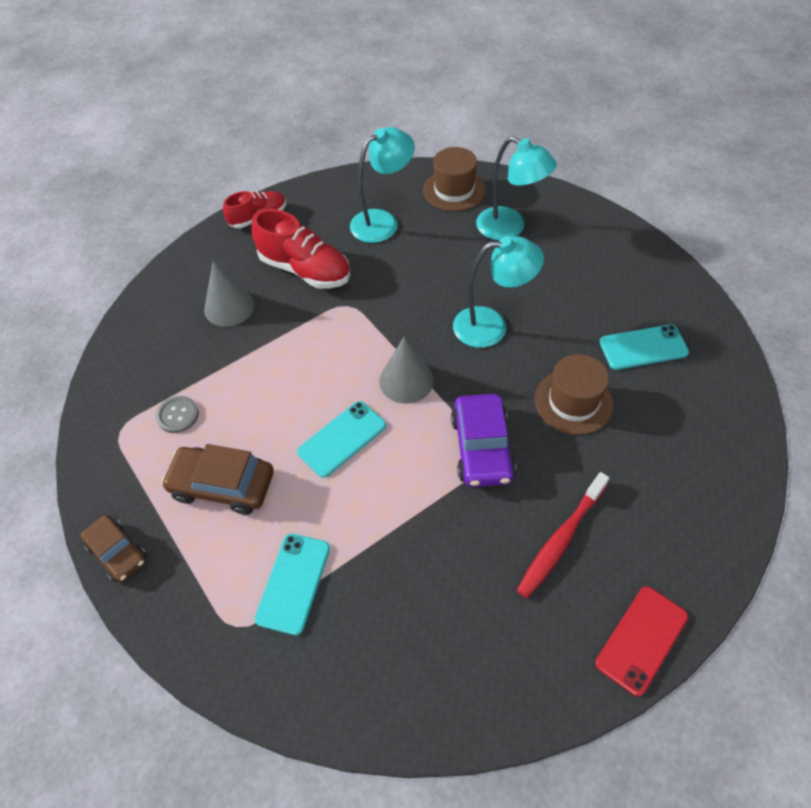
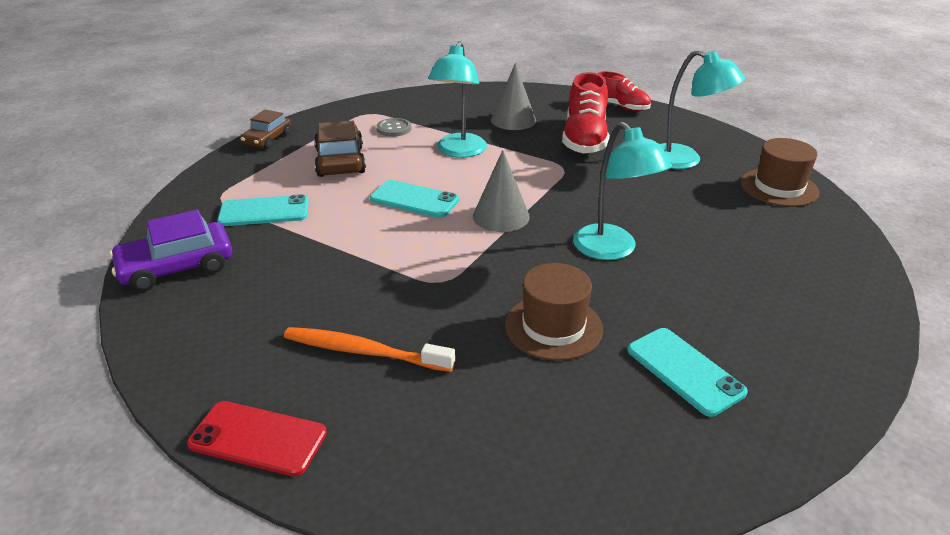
camera: 65 degrees right, 20 degrees down
purple car [451,394,516,487] -> purple car moved to [109,210,232,292]
turquoise lamp [476,136,557,240] -> turquoise lamp moved to [428,42,487,158]
red toothbrush [516,472,609,598] -> orange toothbrush [284,327,455,372]

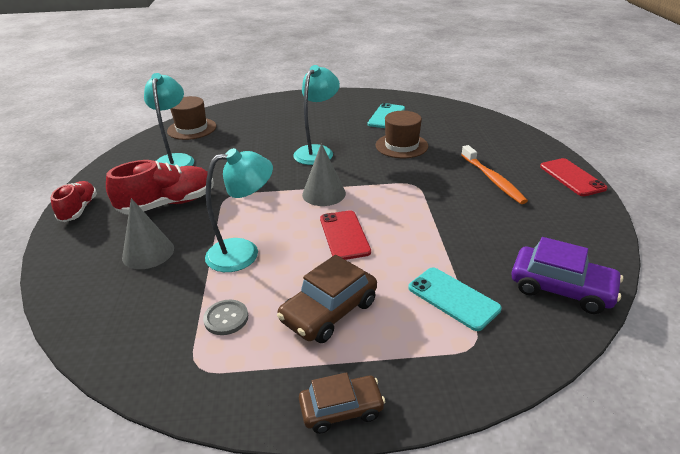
camera: 125 degrees left, 0 degrees up
turquoise phone [370,180,459,218] -> red phone [320,210,371,260]

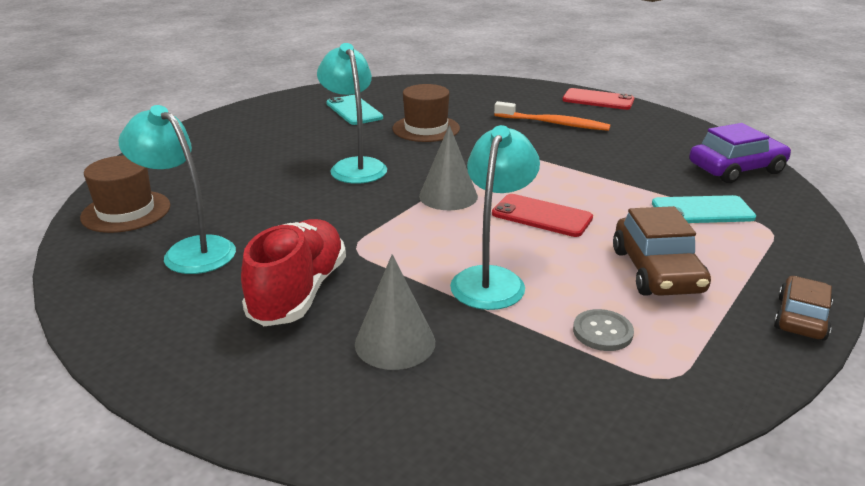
camera: 50 degrees left, 5 degrees down
red shoe [51,181,97,222] -> none

